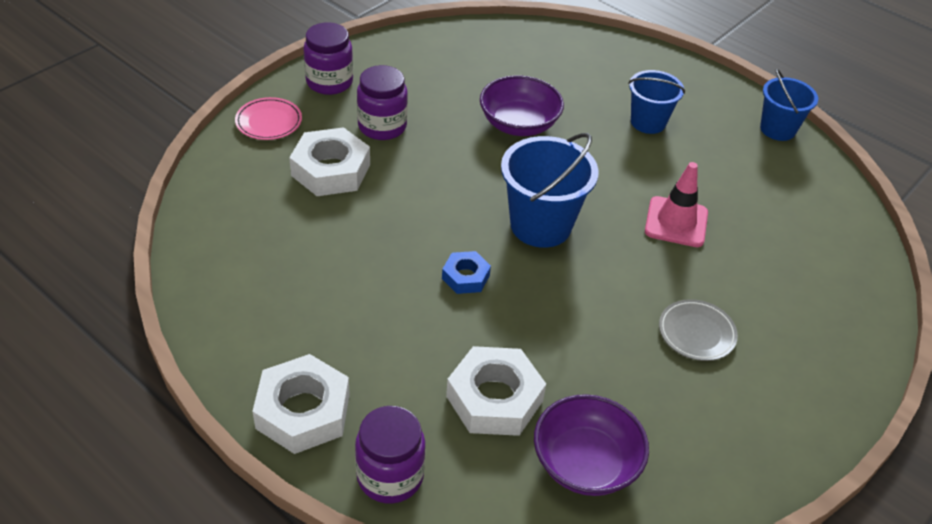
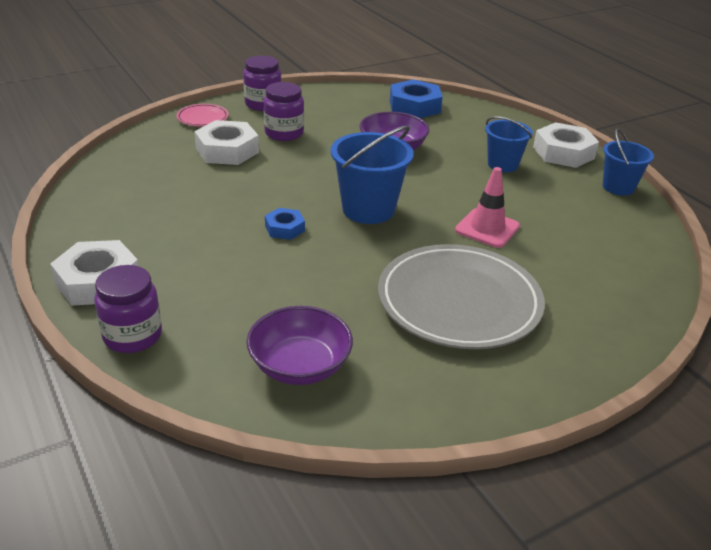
camera: 20 degrees right, 10 degrees down
white nut [446,346,546,436] -> white nut moved to [533,122,599,168]
grey plate [659,299,738,361] -> grey plate [378,244,545,349], size x2.29
none -> blue nut [390,79,443,118]

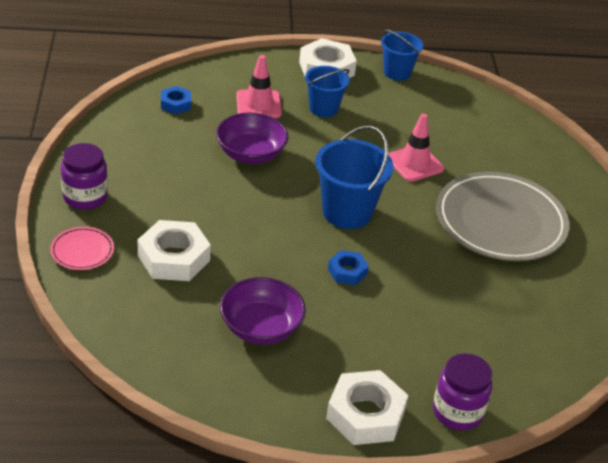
camera: 65 degrees left, 5 degrees up
purple bowl [247,306,353,385] -> purple bowl moved to [220,277,306,345]
purple jar [264,82,304,141] -> none
blue nut [390,79,443,118] -> blue nut [161,86,191,114], size x0.56
none -> pink traffic cone [236,55,282,118]

